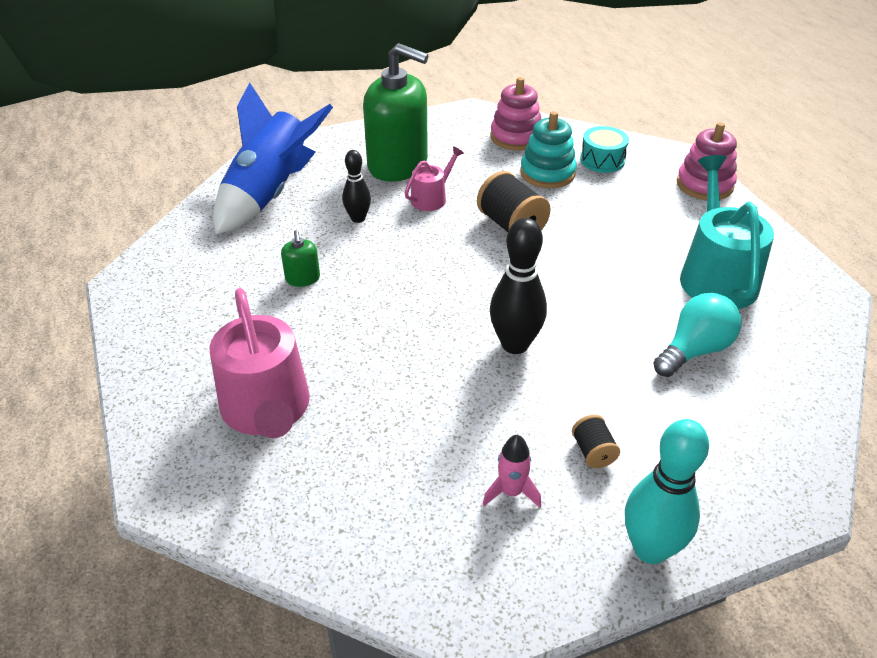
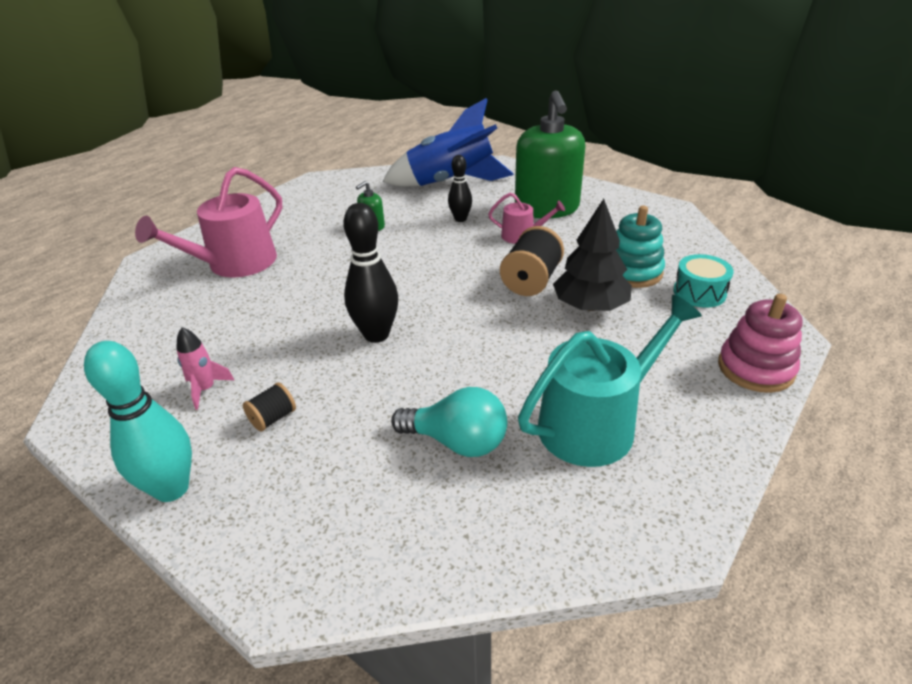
camera: 60 degrees right, 5 degrees down
pink stacking toy [490,77,541,151] -> none
none -> black tree [553,199,632,311]

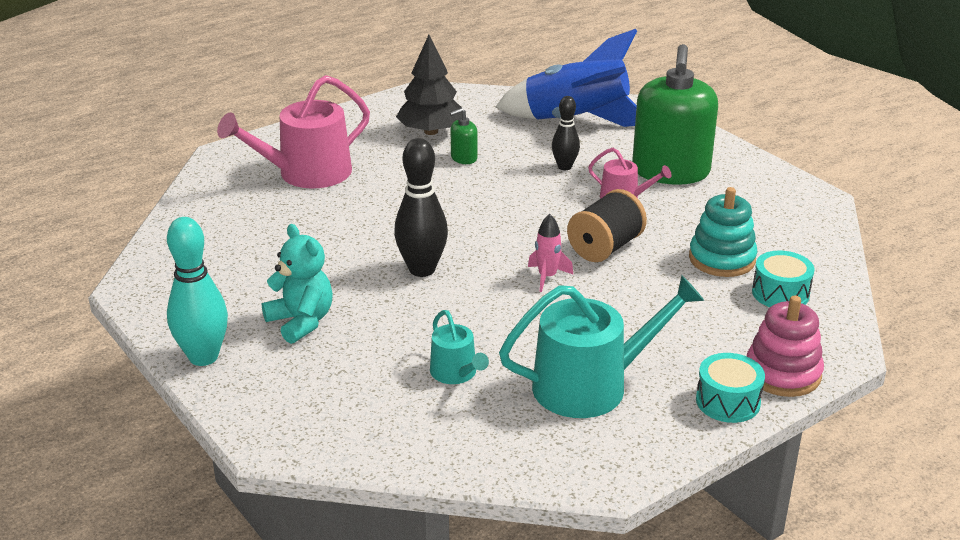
camera: 15 degrees right, 5 degrees down
pink rocket [176,327,234,410] -> pink rocket moved to [528,214,574,292]
black spool [243,383,296,432] -> turquoise teddy bear [262,224,333,344]
turquoise light bulb [391,387,507,457] -> turquoise watering can [430,310,489,384]
black tree [553,199,632,311] -> black tree moved to [396,35,462,135]
none -> turquoise drum [696,353,765,423]

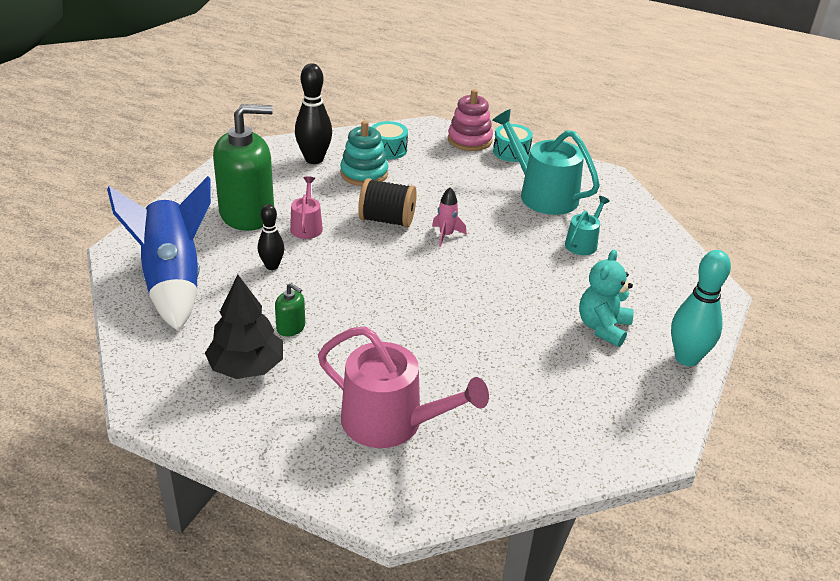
camera: 120 degrees left, 5 degrees up
black bowling pin [394,138,448,277] -> black bowling pin moved to [295,63,332,164]

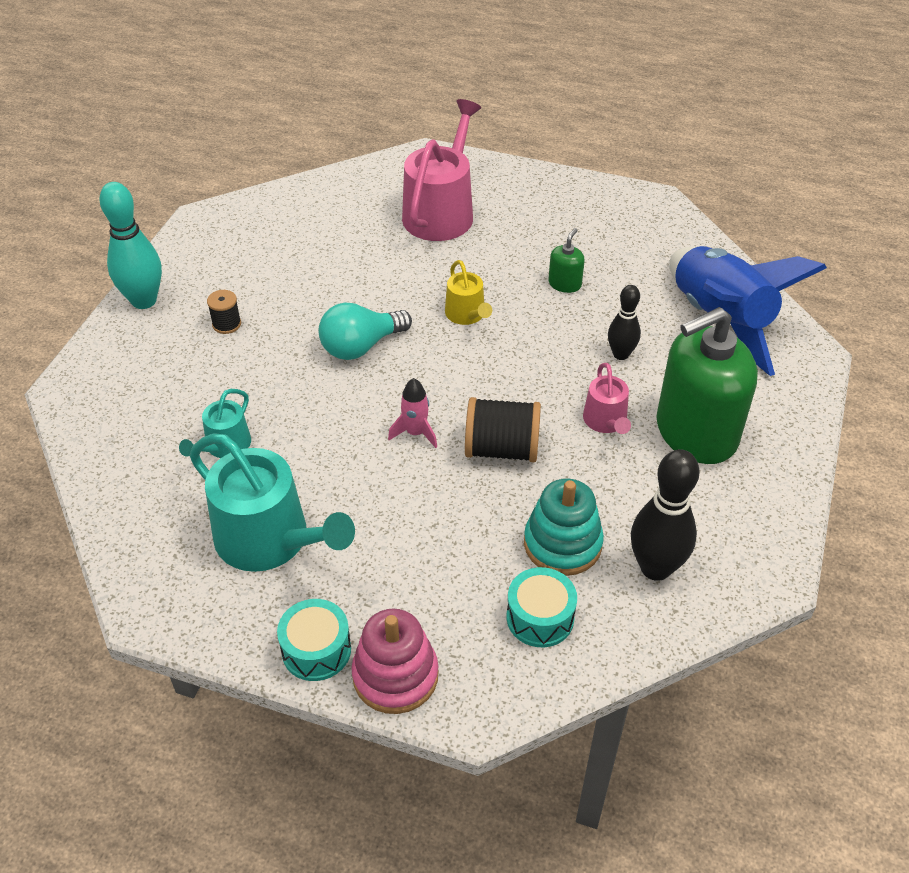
camera: 175 degrees right, 10 degrees up
black tree [205,275,283,379] -> none
green soap dispenser [275,283,305,337] -> green soap dispenser turned 90 degrees clockwise [548,228,585,293]
pink watering can [318,326,489,448] -> pink watering can turned 90 degrees clockwise [402,99,481,241]
turquoise teddy bear [579,250,634,347] -> black spool [207,290,241,334]
none -> turquoise light bulb [319,302,412,360]
none -> yellow watering can [445,260,492,325]

